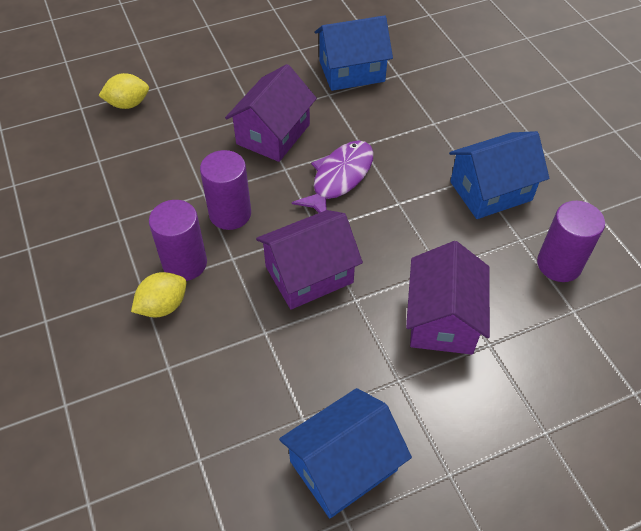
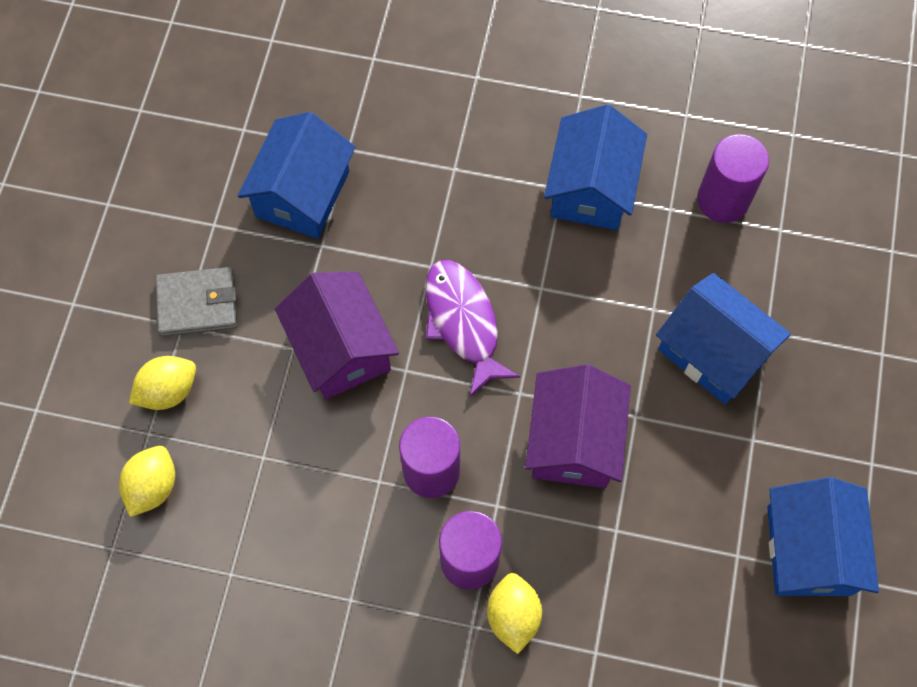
camera: 55 degrees left, 15 degrees up
purple house [406,241,490,355] -> blue house [656,273,791,404]
none -> yellow lemon [129,356,196,410]
none -> grey wallet [156,267,237,337]

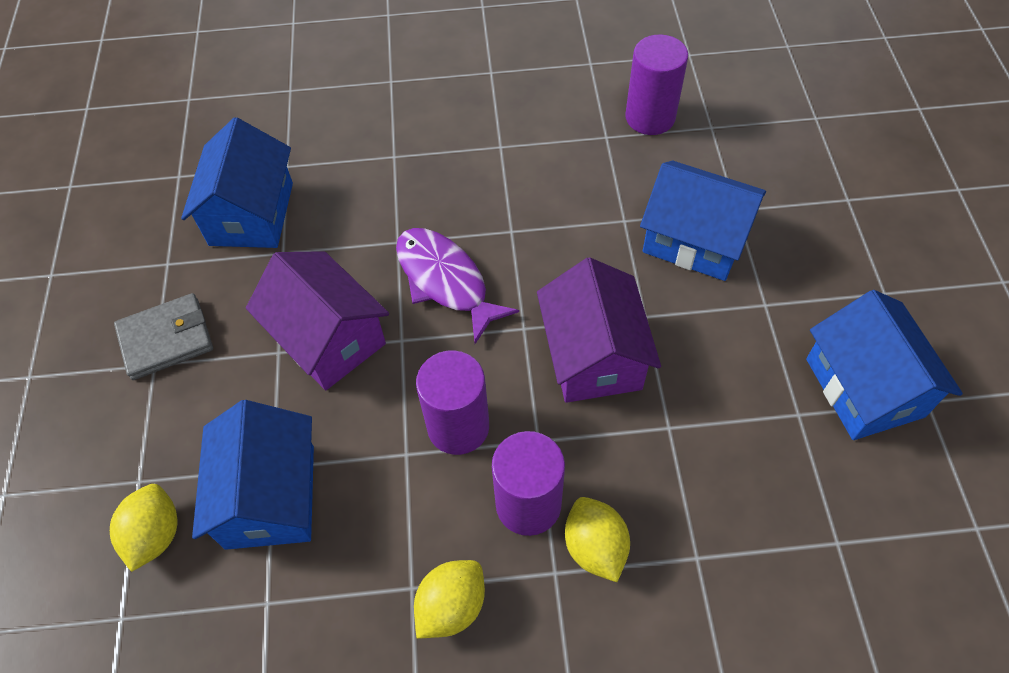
camera: 15 degrees left, 10 degrees down
yellow lemon [129,356,196,410] -> yellow lemon moved to [414,560,485,638]
blue house [544,104,647,230] -> blue house moved to [192,400,314,550]

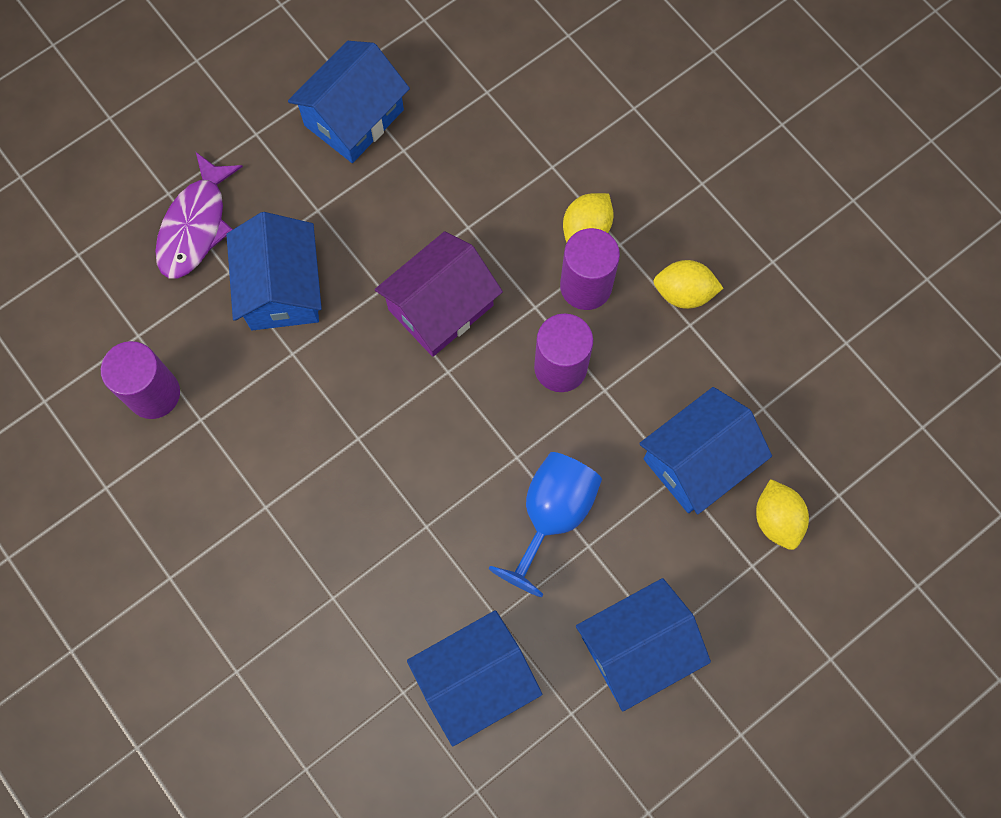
camera: 125 degrees left, 15 degrees up
yellow lemon [110,484,177,572] -> yellow lemon turned 75 degrees counterclockwise [756,479,809,550]
grey wallet [114,293,213,380] -> blue house [576,578,711,711]
purple house [246,251,389,390] -> blue goblet [489,452,602,597]
purple fish [396,228,519,344] -> purple fish moved to [155,152,243,279]

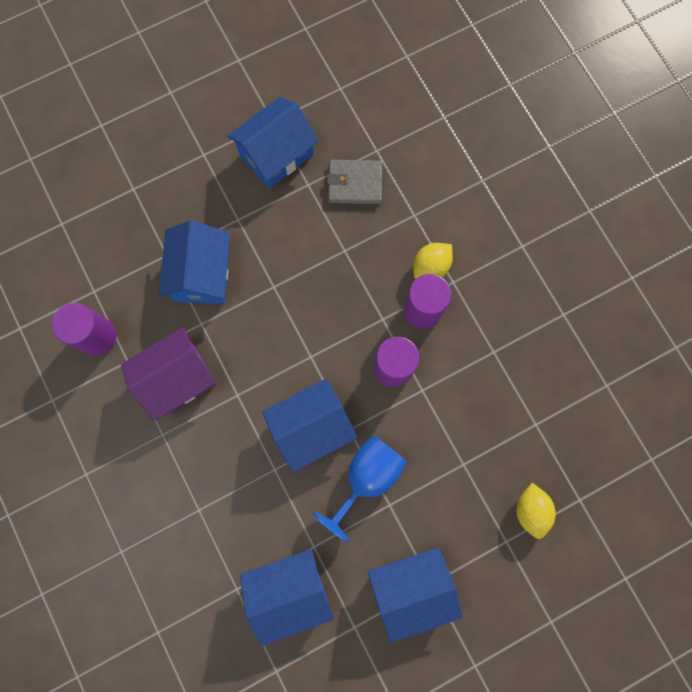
camera: 10 degrees right, 5 degrees up
purple fish [155,152,243,279] -> none
purple house [375,231,503,357] -> purple house moved to [121,327,217,421]
blue house [639,387,772,514] -> blue house moved to [262,379,357,472]
yellow lemon [654,260,723,309] -> none
none -> grey wallet [327,160,382,204]

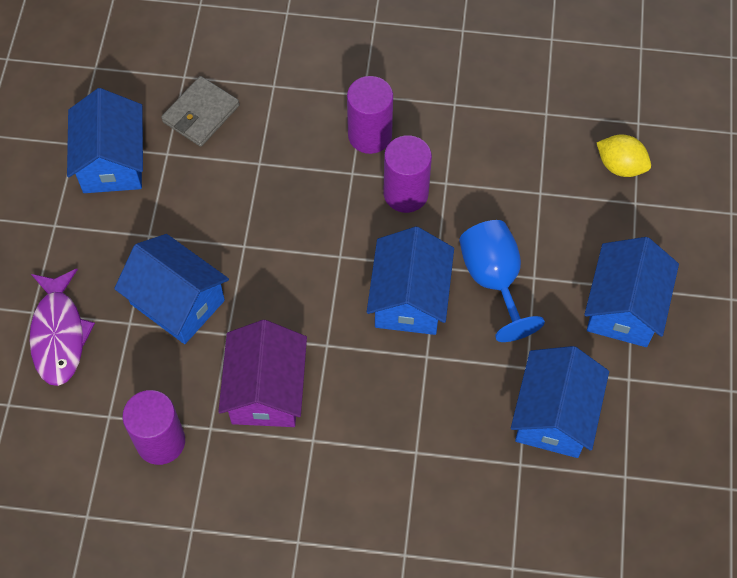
camera: 55 degrees left, 15 degrees down
yellow lemon [413,243,453,279] -> none
none -> purple fish [30,269,95,386]

